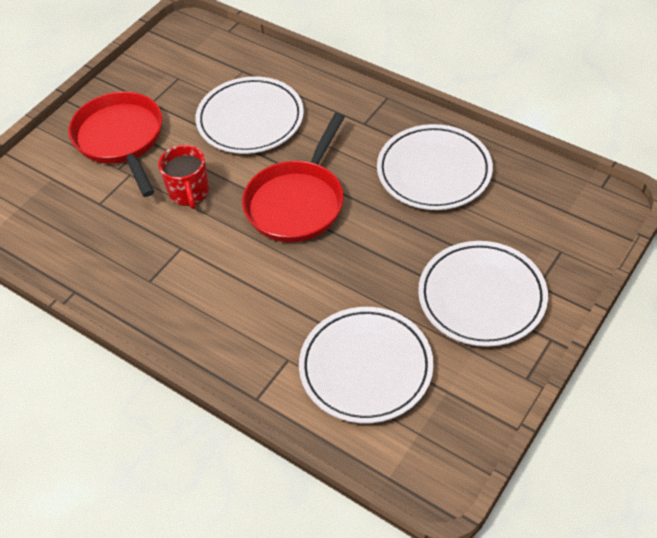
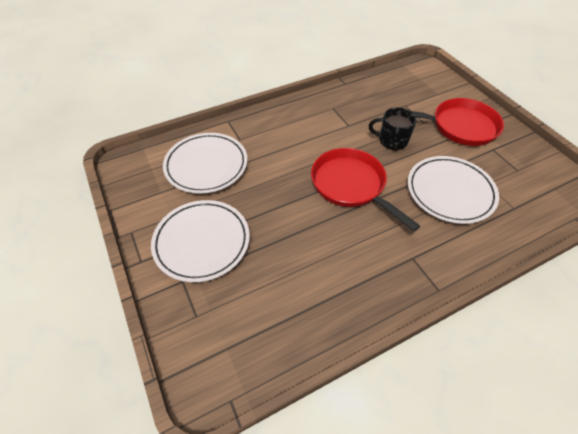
camera: 115 degrees right, 0 degrees up
red mug [158,145,209,209] -> black mug [369,107,417,150]
white plate [377,124,493,210] -> none

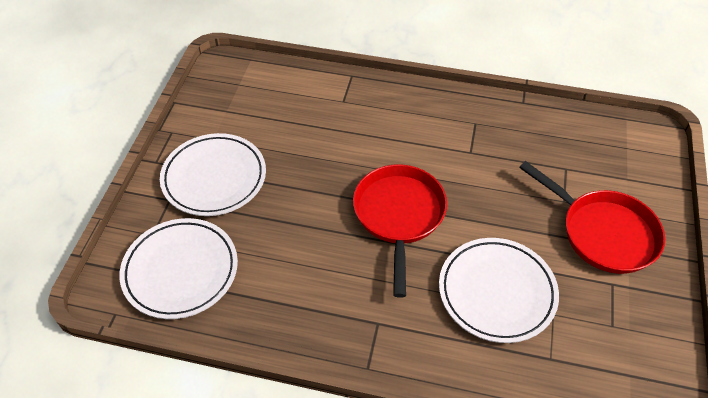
camera: 40 degrees right, 0 degrees up
white plate [163,133,247,194] -> white plate moved to [119,218,238,319]
black mug [369,107,417,150] -> none

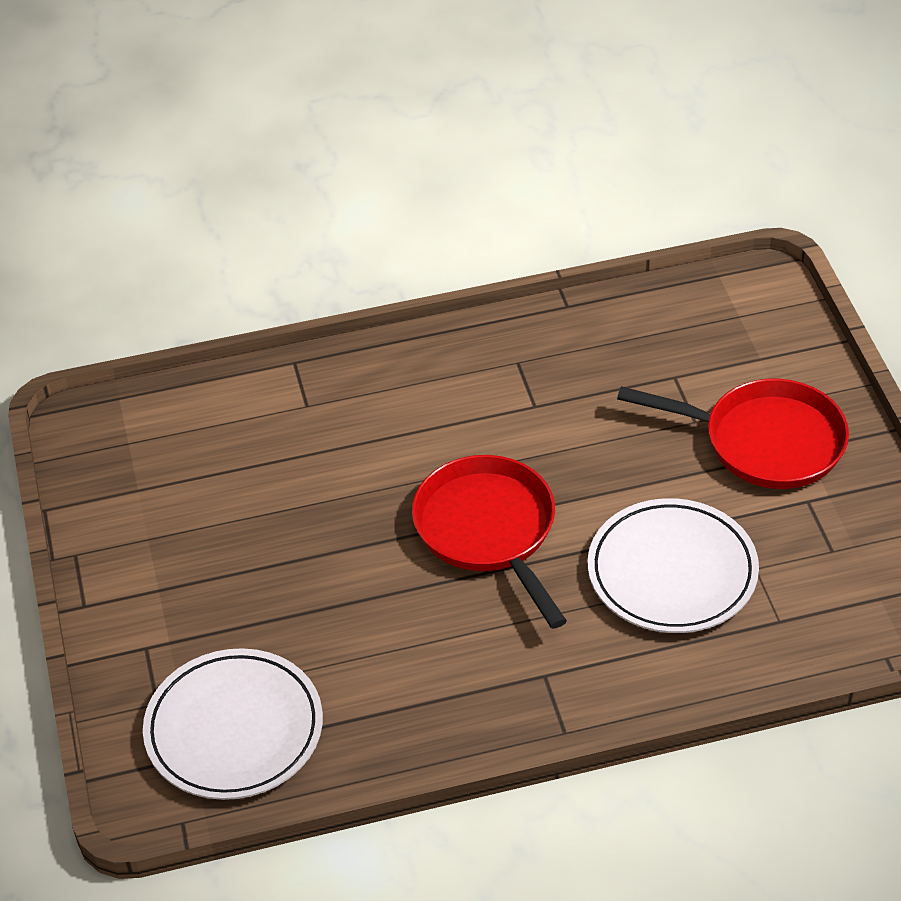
camera: 25 degrees left, 5 degrees down
white plate [160,133,266,216] -> none

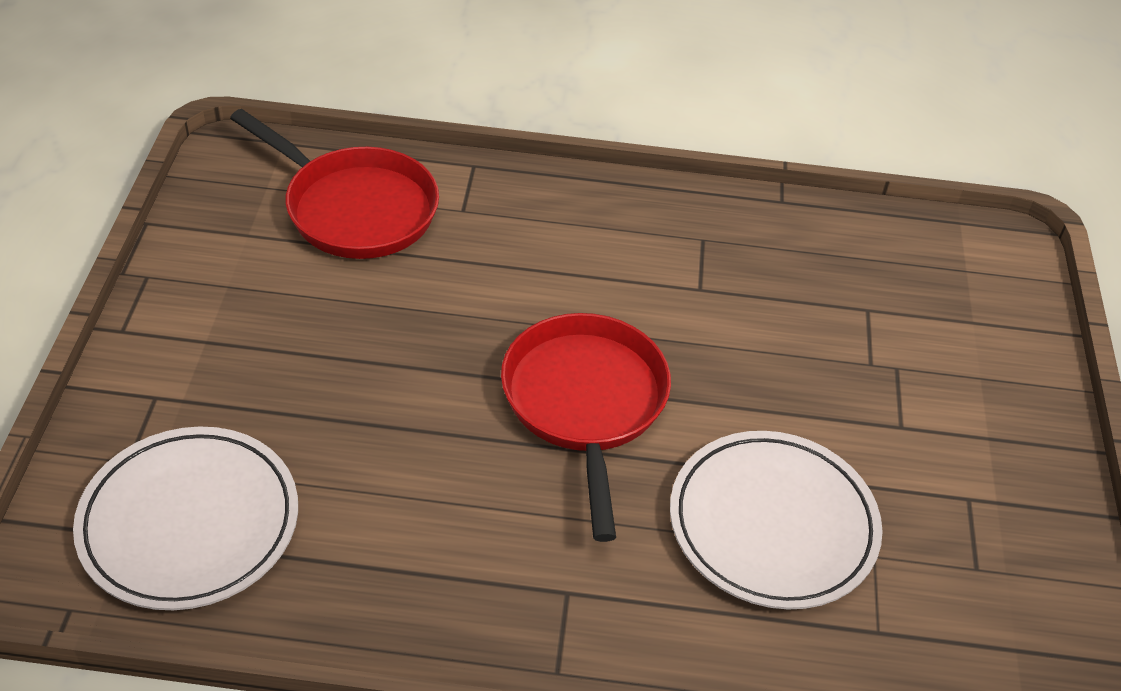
camera: 15 degrees right, 0 degrees up
red pan [617,379,849,489] -> red pan moved to [230,109,439,259]

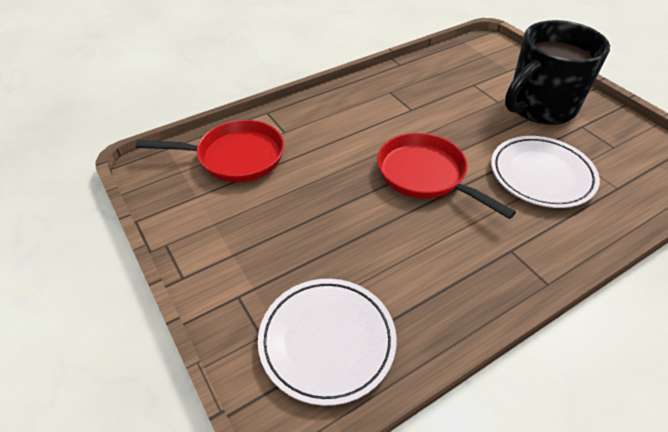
camera: 35 degrees left, 0 degrees up
none -> black mug [505,20,610,125]

